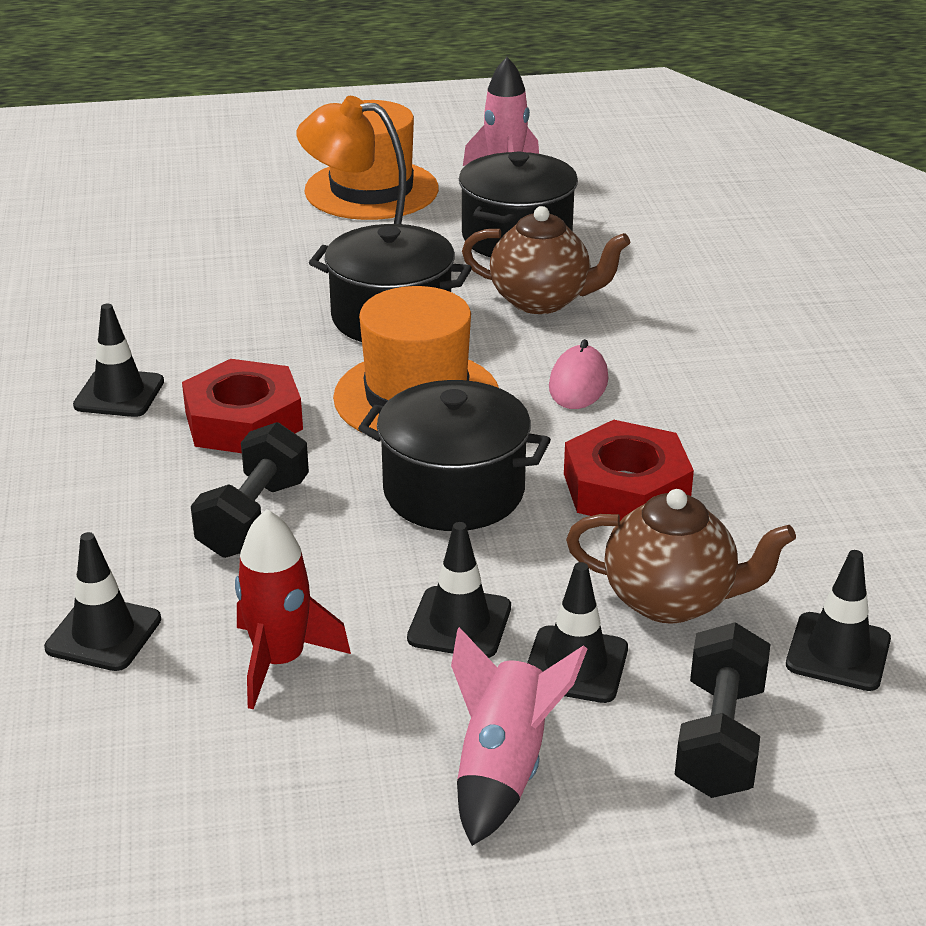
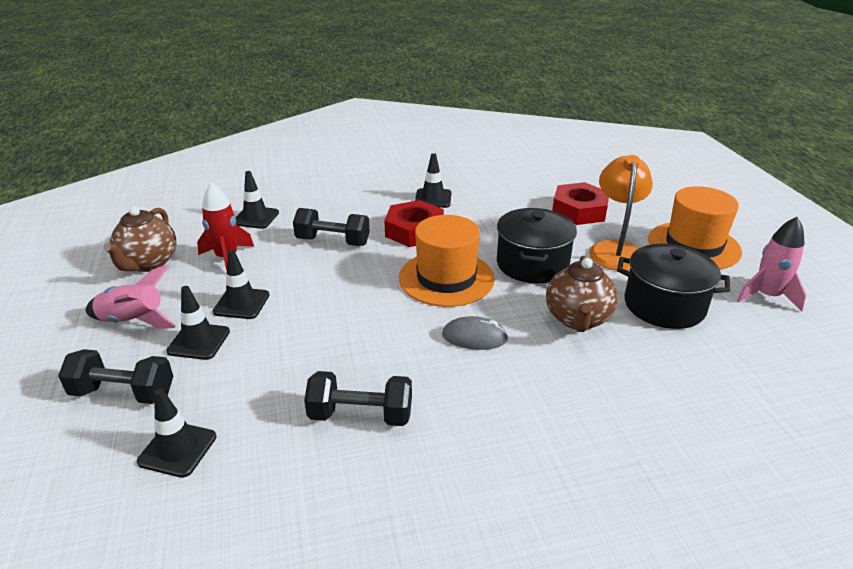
camera: 85 degrees right, 0 degrees up
black pot [358,380,551,531] -> none
pink mouse [549,339,608,409] -> grey mouse [442,316,508,350]
red nut [564,420,694,521] -> red nut moved to [552,182,609,225]
brown teapot [566,489,796,624] -> brown teapot moved to [103,206,177,272]
none -> black dumbbell [304,371,412,426]

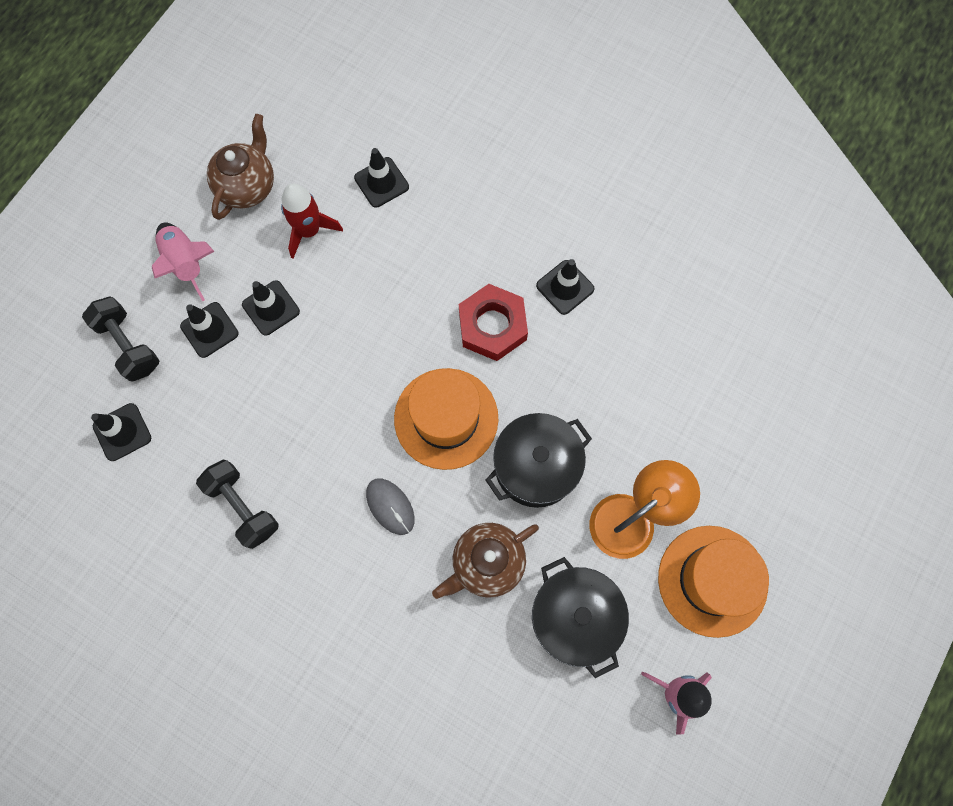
camera: 45 degrees right, 40 degrees up
brown teapot [103,206,177,272] -> brown teapot turned 150 degrees clockwise [207,114,274,220]
black dumbbell [293,208,370,246] -> none
red nut [552,182,609,225] -> none

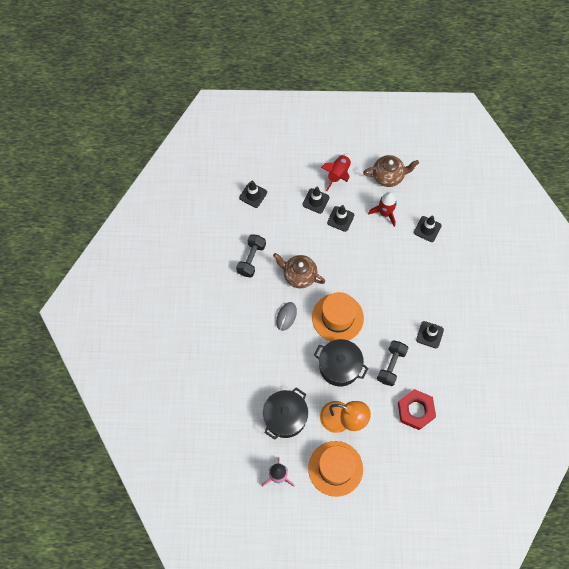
camera: 60 degrees right, 5 degrees down
black dumbbell [82,297,160,382] -> black dumbbell moved to [377,340,408,386]
pink rocket [152,223,215,301] -> red rocket [321,153,351,191]
brown teapot [432,523,539,599] -> brown teapot moved to [273,253,325,288]
red nut [459,284,528,361] -> red nut moved to [398,389,436,430]

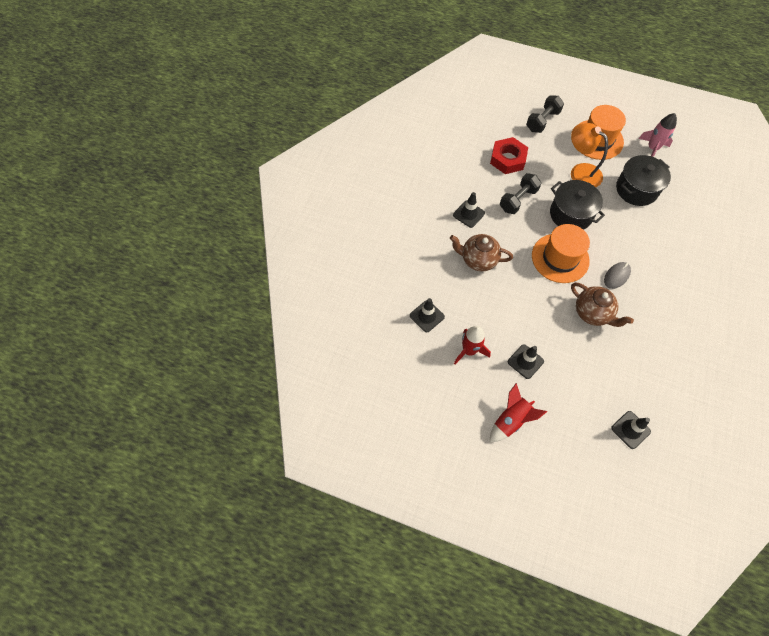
camera: 160 degrees left, 5 degrees down
black dumbbell [236,234,266,277] -> black dumbbell moved to [526,95,564,133]
black traffic cone [302,187,330,214] -> none
brown teapot [363,155,419,187] -> brown teapot moved to [450,234,513,271]

